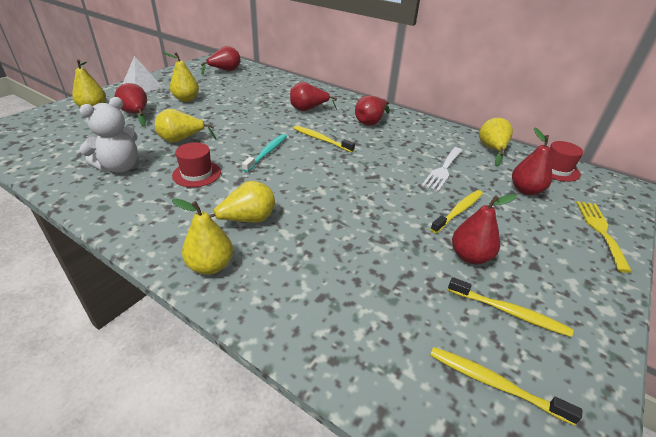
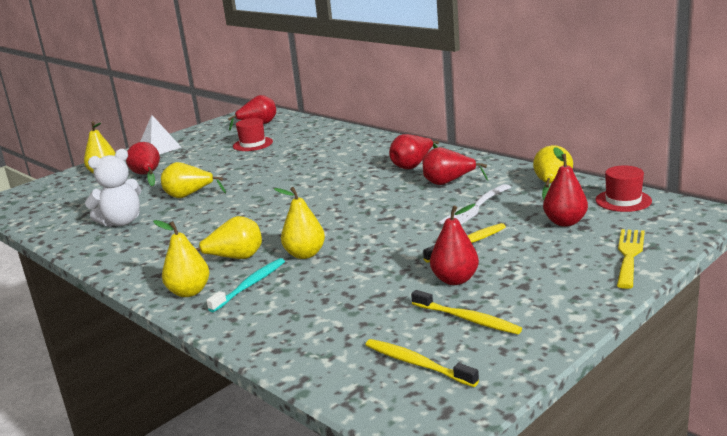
camera: 15 degrees right, 15 degrees down
yellow pear [163,52,199,102] -> yellow pear moved to [274,187,325,259]
red hat [172,142,221,187] -> red hat moved to [233,118,273,151]
turquoise toothbrush [242,134,287,172] -> turquoise toothbrush moved to [206,258,285,312]
red pear [290,82,337,111] -> red pear moved to [422,147,488,185]
yellow toothbrush [293,126,355,152] -> none

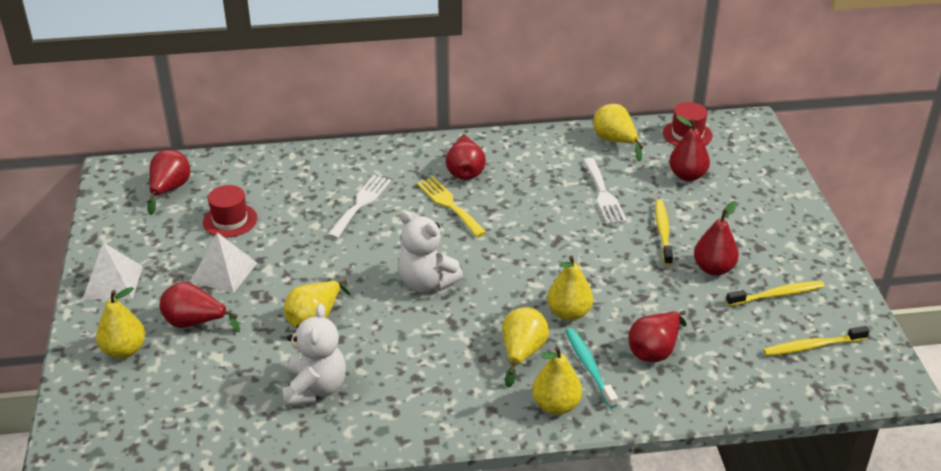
camera: 55 degrees left, 15 degrees up
red pear [422,147,488,185] -> red pear moved to [629,310,687,362]
yellow fork [617,229,645,289] -> yellow fork moved to [417,177,487,237]
none -> white pyramid [190,232,257,293]
none -> white fork [327,175,391,239]
none -> white teddy bear [398,210,463,292]

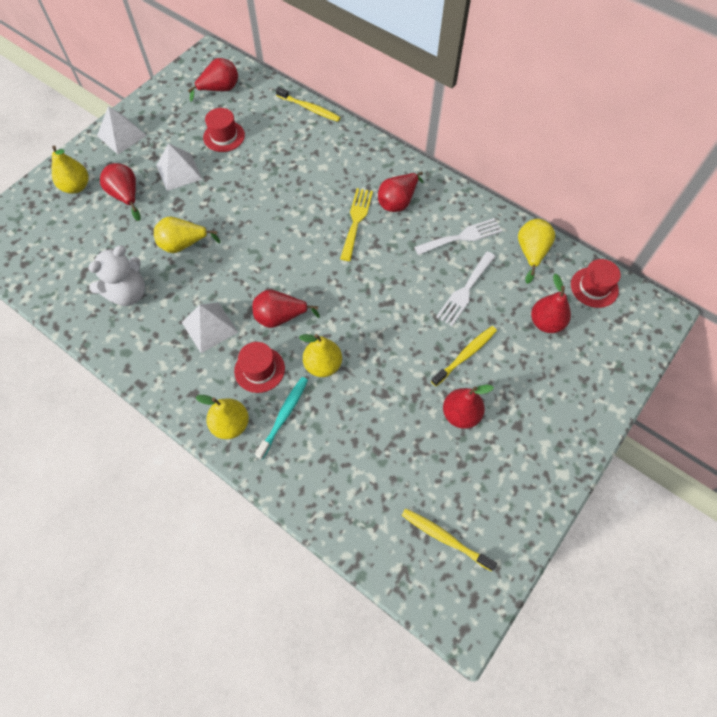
camera: 45 degrees right, 25 degrees up
white fork [327,175,391,239] -> white fork moved to [414,218,502,255]
white teddy bear [398,210,463,292] -> none
yellow pear [502,307,549,387] -> red hat [234,342,285,393]
red pear [629,310,687,362] -> red pear moved to [253,290,320,328]
yellow toothbrush [726,281,825,306] -> yellow toothbrush moved to [276,87,341,122]
none -> white pyramid [182,303,238,353]

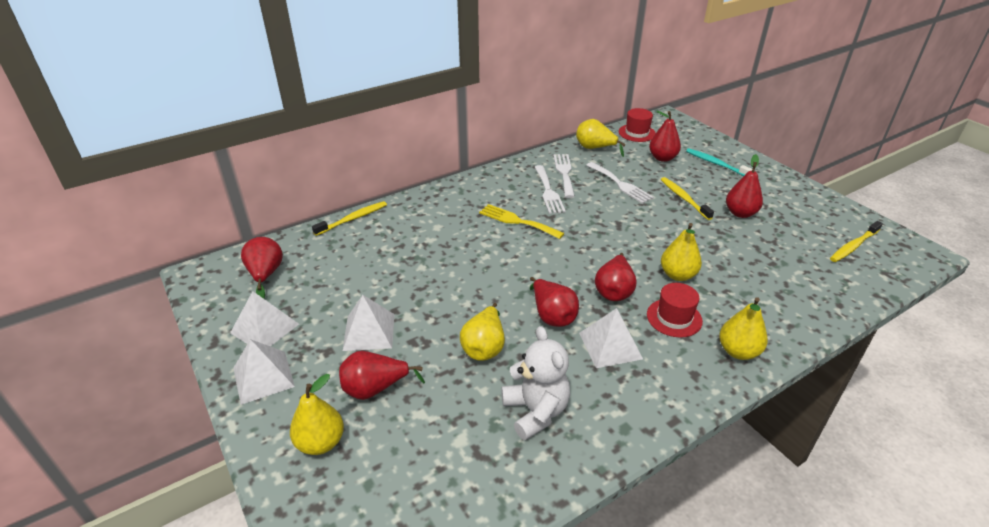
camera: 70 degrees left, 25 degrees down
red hat [203,108,245,152] -> none
turquoise toothbrush [255,377,308,460] -> turquoise toothbrush moved to [686,148,752,176]
red pear [378,172,424,212] -> red pear moved to [530,277,579,327]
none -> white pyramid [230,291,299,346]
none -> white fork [535,165,566,214]

